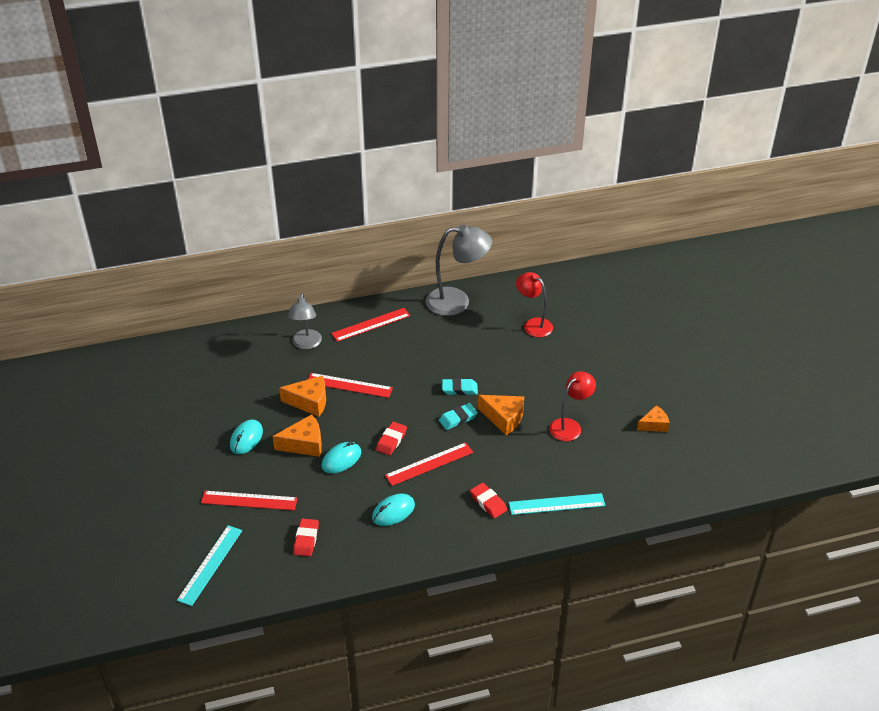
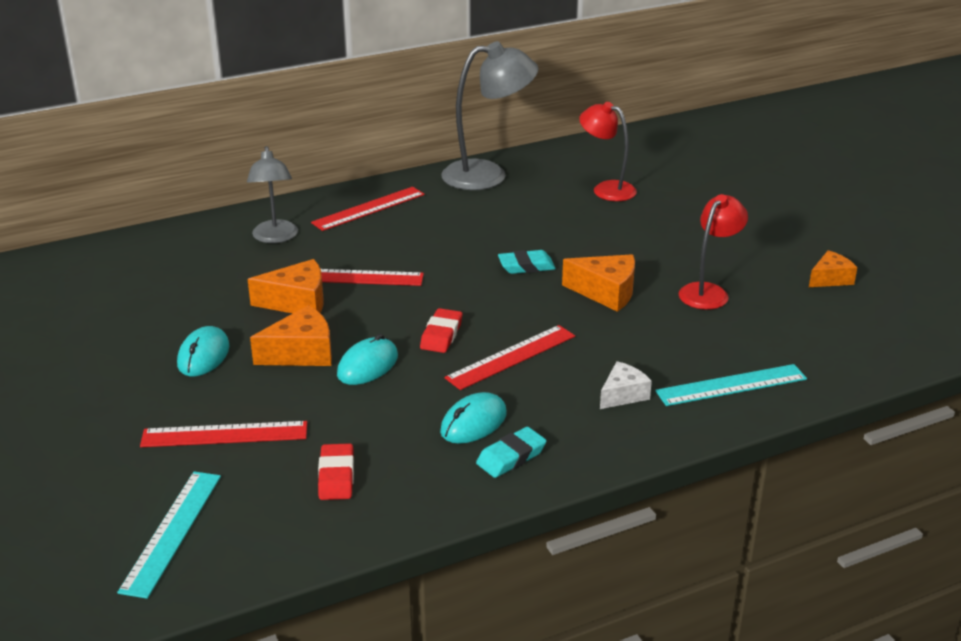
camera: 10 degrees left, 10 degrees down
turquoise eraser [439,403,478,430] -> turquoise eraser moved to [476,427,547,478]
red eraser [470,483,507,518] -> white cheese [600,361,652,409]

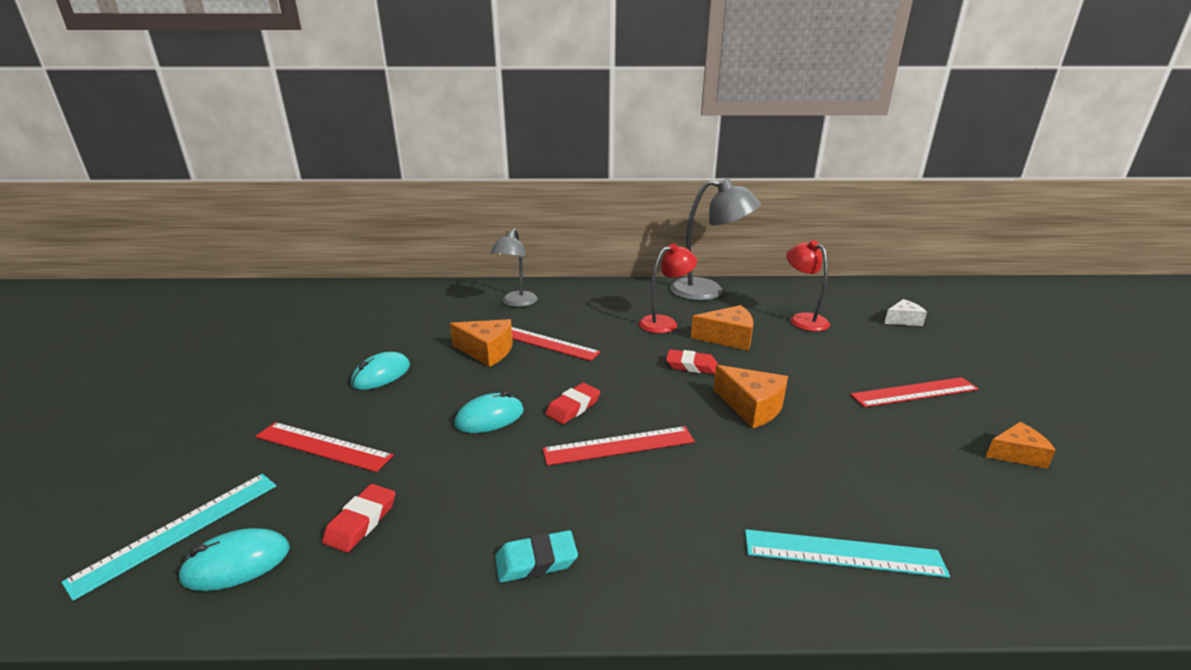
camera: 25 degrees right, 5 degrees down
orange cheese [250,305,332,366] -> orange cheese moved to [691,305,753,351]
red ruler [311,187,425,231] -> red ruler moved to [850,377,979,407]
turquoise mouse [440,392,507,444] -> turquoise mouse moved to [177,528,290,591]
turquoise eraser [498,250,556,274] -> red eraser [666,350,718,374]
white cheese [600,361,652,409] -> white cheese moved to [884,299,927,326]
red lamp [679,194,748,310] -> red lamp moved to [639,244,697,333]

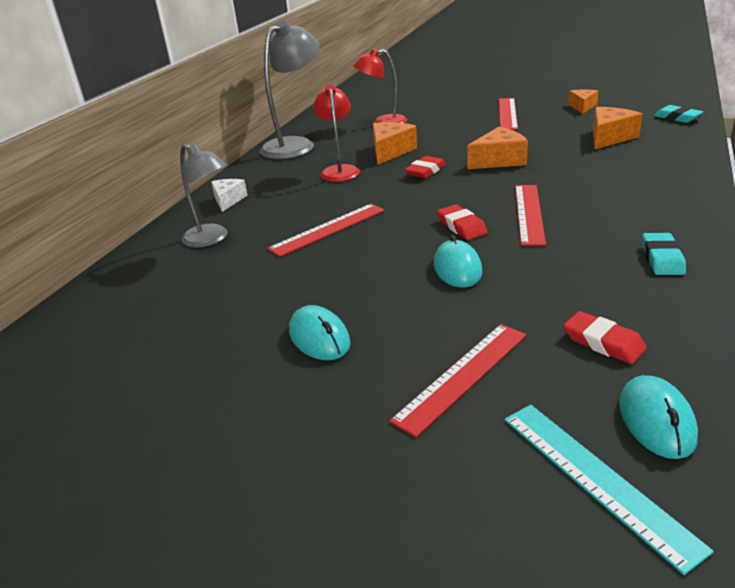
camera: 65 degrees left, 5 degrees up
orange cheese [450,319,513,367] -> orange cheese moved to [593,107,643,149]
turquoise ruler [745,529,950,578] -> none
white cheese [884,299,927,326] -> white cheese moved to [211,179,248,212]
none -> turquoise eraser [653,105,704,123]

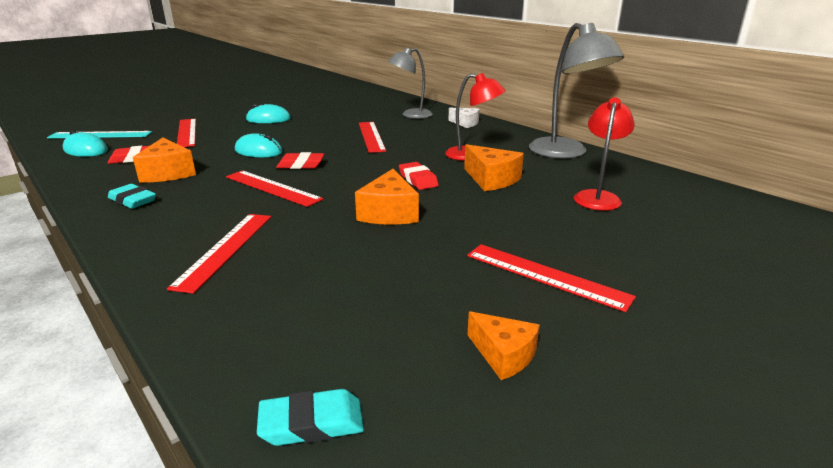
camera: 115 degrees right, 5 degrees down
orange cheese [593,107,643,149] -> orange cheese moved to [133,138,196,183]
none -> red ruler [167,214,271,294]

